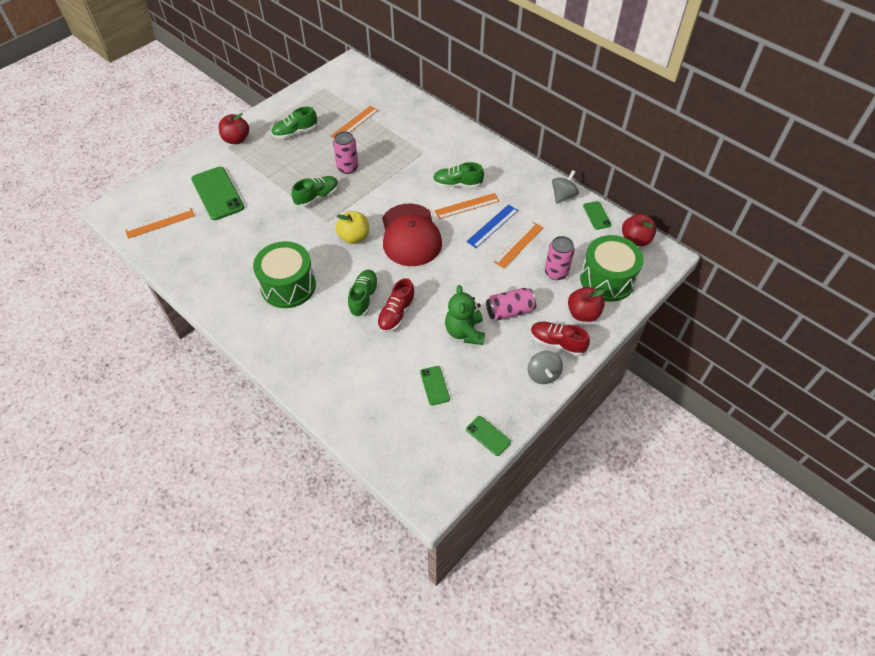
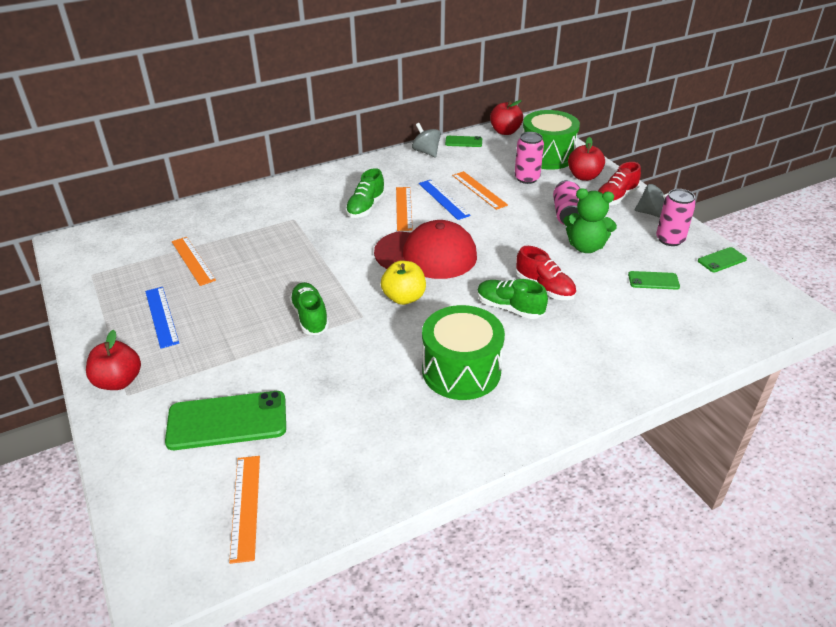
camera: 70 degrees left, 15 degrees down
green shoe [271,106,317,139] -> blue ruler [145,287,179,349]
pink can [333,131,358,174] -> pink can moved to [656,189,696,246]

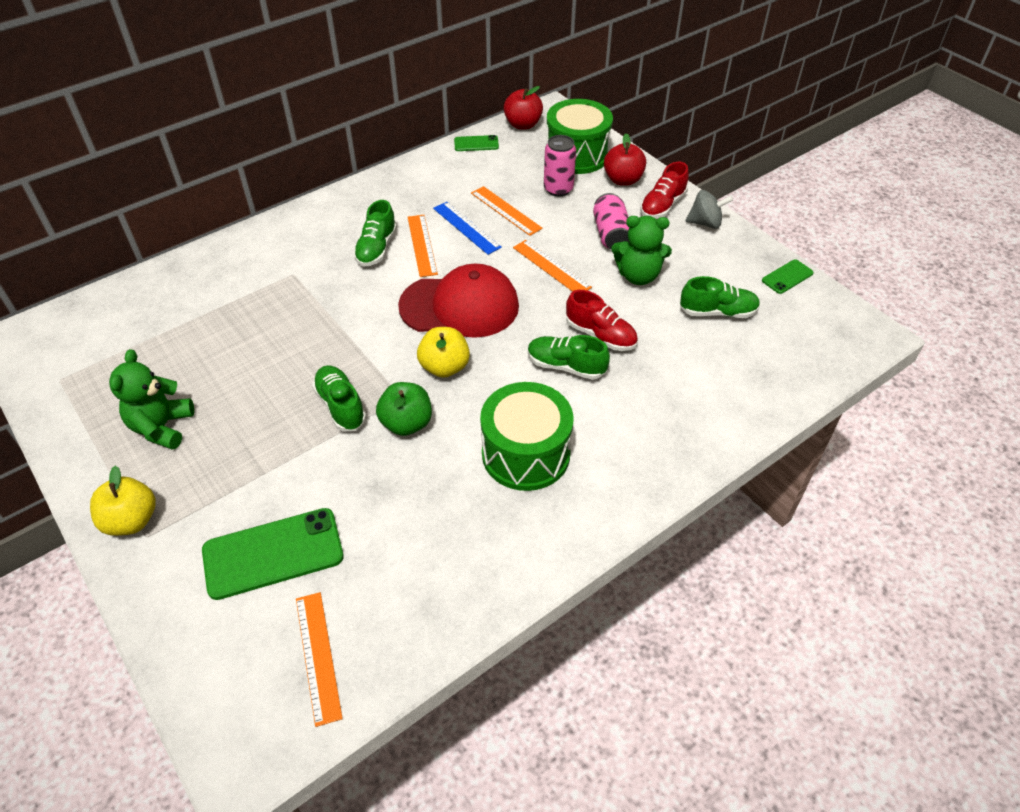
camera: 10 degrees left, 10 degrees up
red apple [86,330,141,390] -> yellow apple [90,466,156,536]
blue ruler [145,287,179,349] -> green teddy bear [109,349,194,450]
orange ruler [172,237,216,286] -> orange ruler moved to [513,240,592,292]
grey spinning top [412,123,441,157] -> none
green phone [628,271,680,290] -> green shoe [680,276,760,318]
pink can [656,189,696,246] -> none
none -> green apple [376,382,432,436]

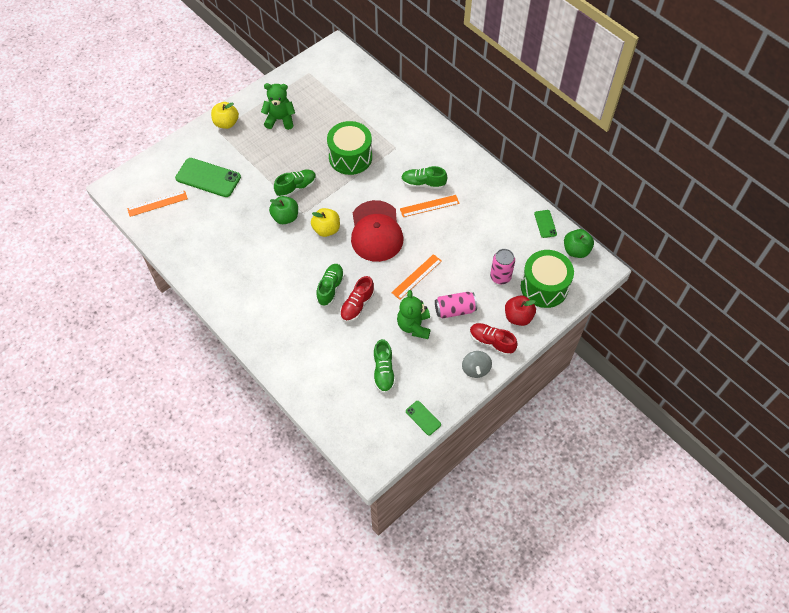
camera: 85 degrees right, 10 degrees up
green phone [202,508,344,600] -> green phone turned 45 degrees counterclockwise [175,158,241,197]
blue ruler [433,202,502,255] -> none
orange ruler [471,186,543,236] -> none
green drum [480,382,574,491] -> green drum moved to [327,121,372,175]
red apple [504,86,543,129] -> green apple [564,229,594,258]

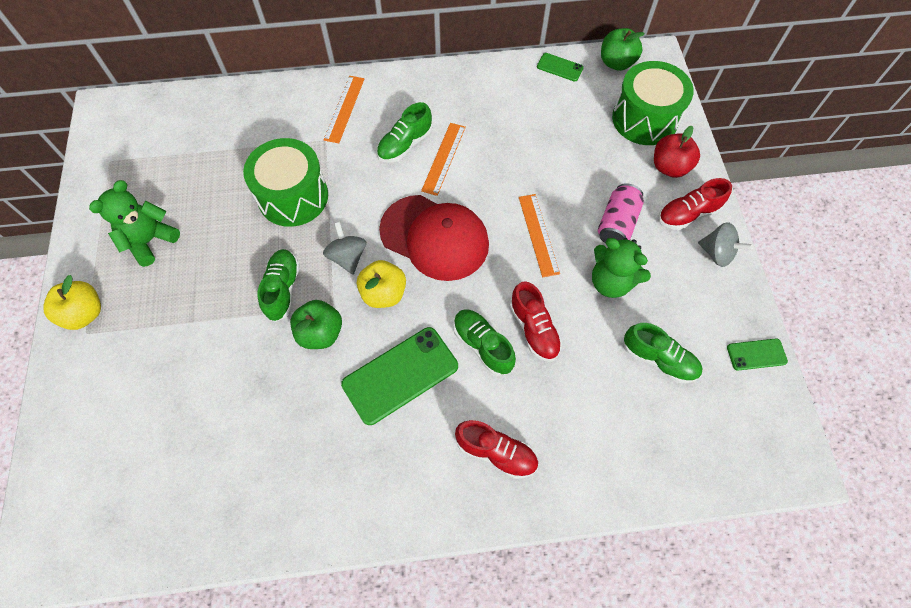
camera: 55 degrees left, 5 degrees up
orange ruler [127,191,188,217] -> orange ruler moved to [323,76,364,143]
green phone [175,158,241,197] -> green phone moved to [341,327,458,425]
pink can [490,249,515,284] -> none
none -> grey spinning top [323,222,366,274]
none -> red shoe [455,420,538,479]

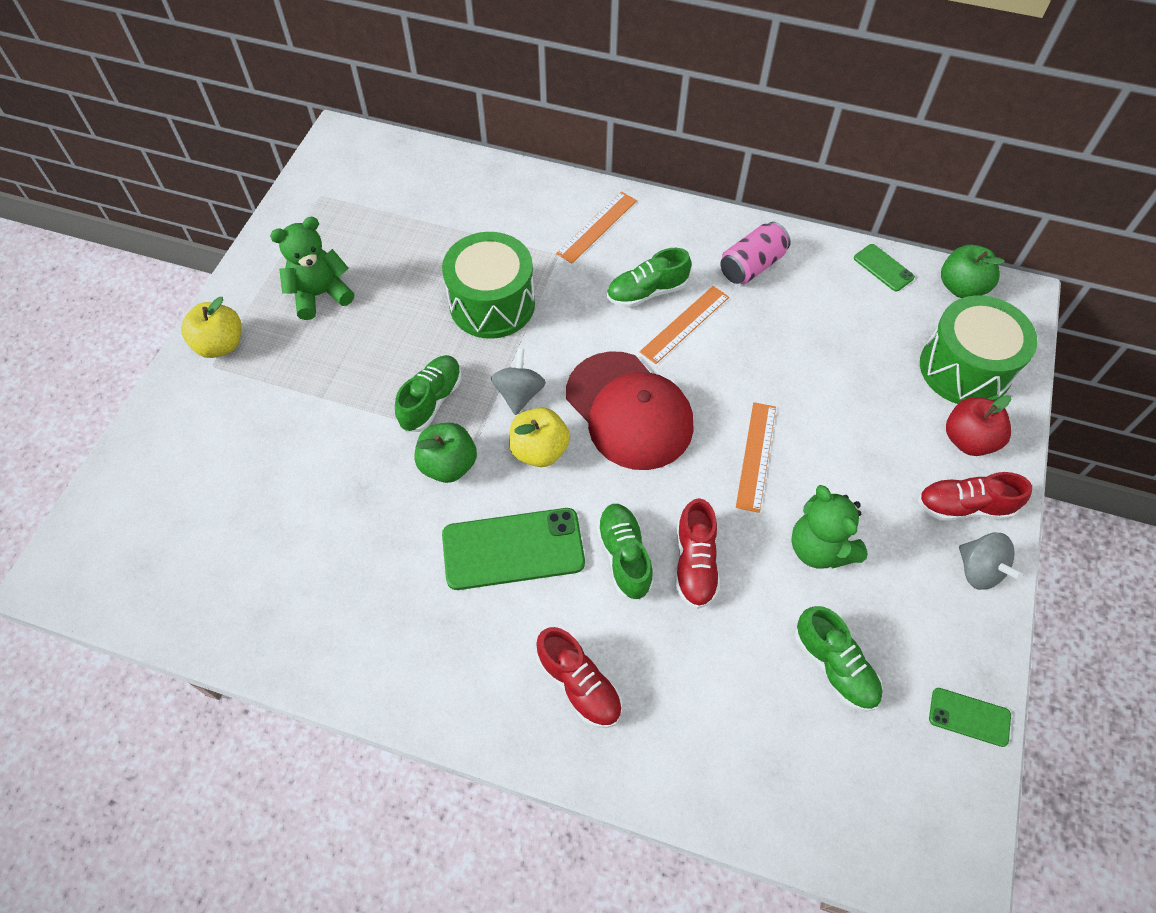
camera: 25 degrees right, 5 degrees down
pink can [598,183,644,243] -> pink can moved to [720,222,791,284]

